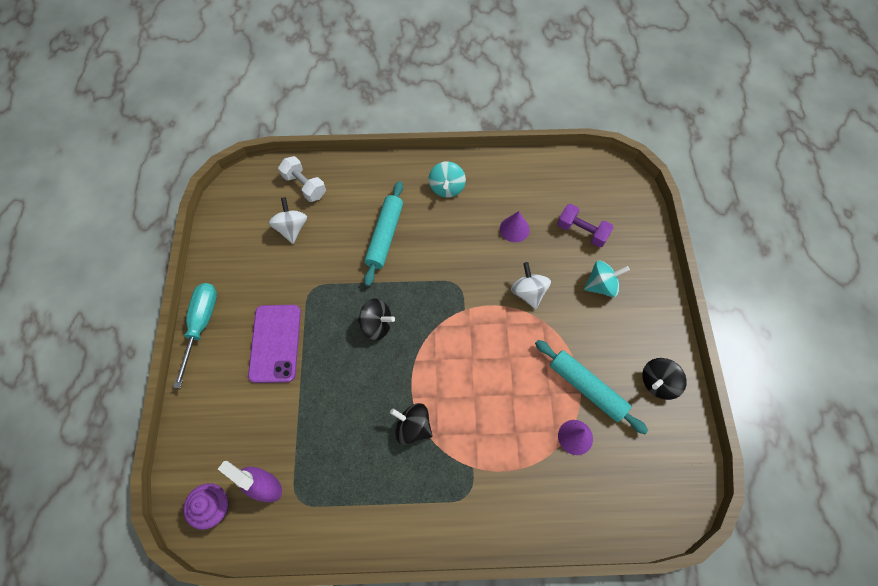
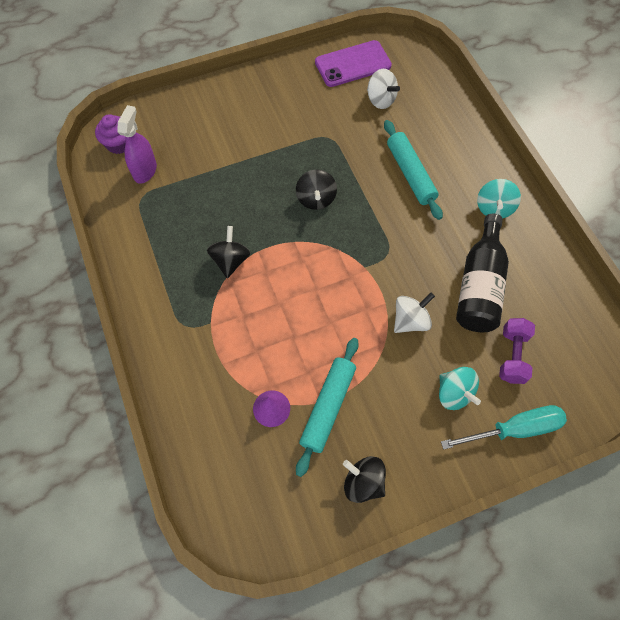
camera: 70 degrees right, 0 degrees up
turquoise screwdriver [173,283,217,389] -> turquoise screwdriver moved to [441,405,567,450]
purple phone [248,305,301,383] -> purple phone moved to [315,40,392,87]
white spinning top [268,197,307,244] -> white spinning top turned 75 degrees clockwise [367,69,400,109]
white dumbbell [278,156,326,202] -> none
turquoise rolling pin [364,181,403,286] -> turquoise rolling pin turned 75 degrees clockwise [384,120,443,220]
turquoise spinning top [429,162,466,198] -> turquoise spinning top turned 60 degrees counterclockwise [477,179,521,219]
purple cone [500,211,530,242] -> black bottle [456,214,509,332]

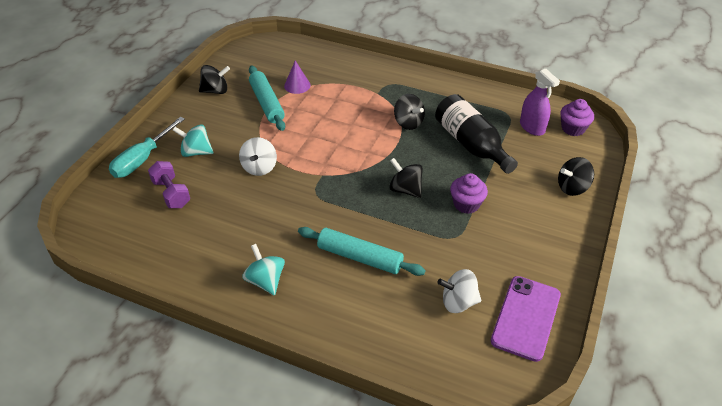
camera: 135 degrees right, 20 degrees down
black bottle [456,214,509,332] -> black bottle moved to [435,94,518,174]
none -> purple cupcake [450,173,488,214]
none -> black spinning top [558,157,594,196]

